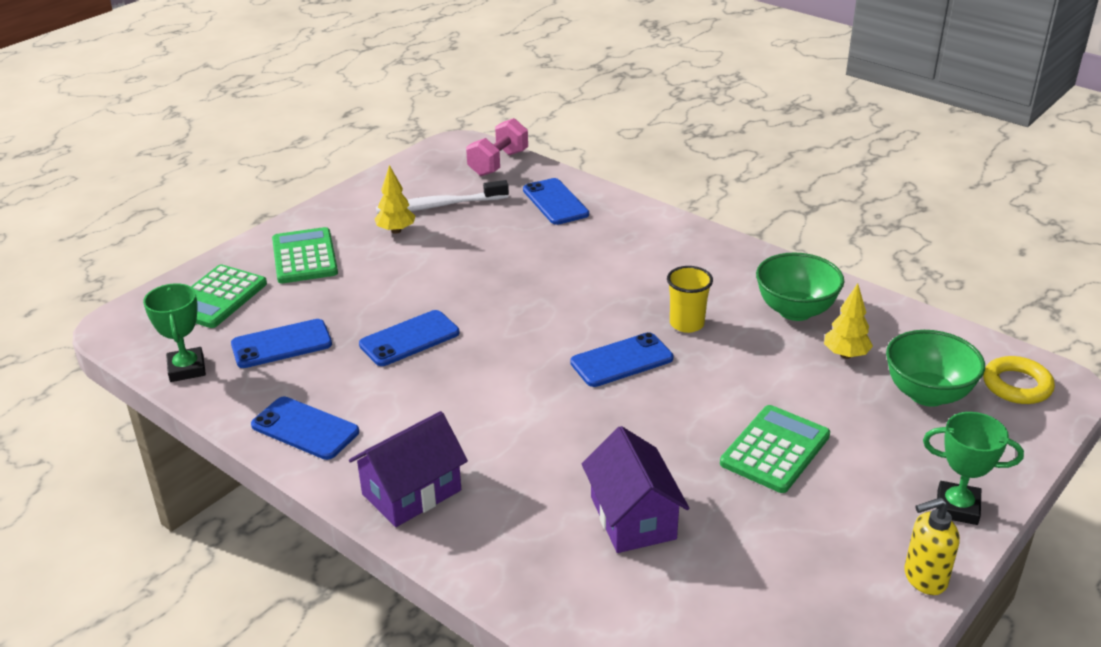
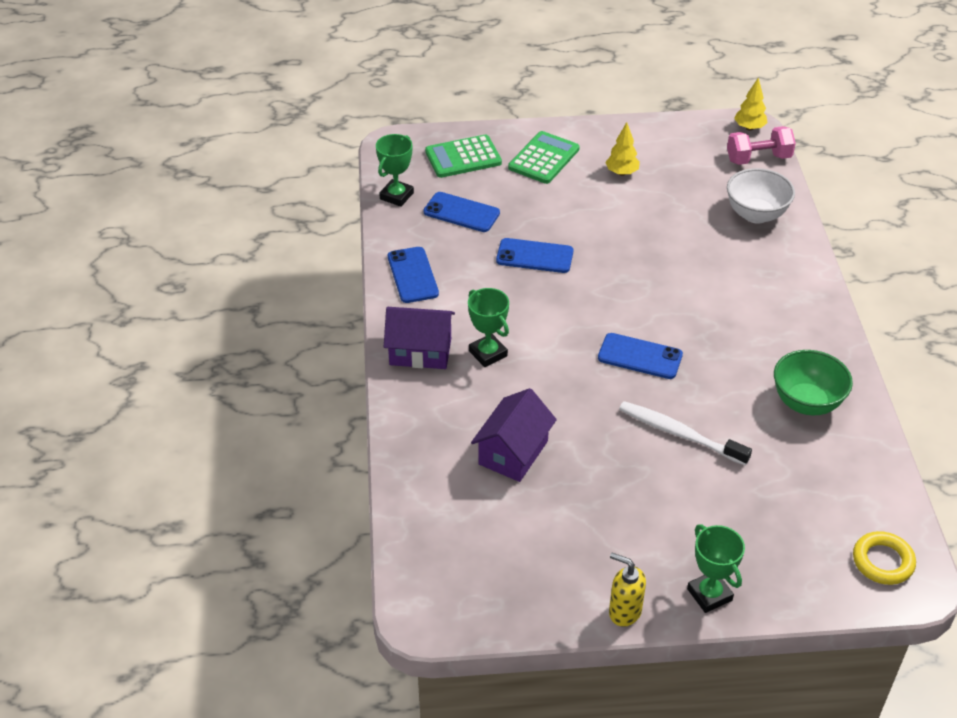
camera: 45 degrees right, 10 degrees up
white toothbrush [376,180,509,215] -> white toothbrush moved to [619,401,752,466]
blue phone [523,178,589,225] -> white bowl [727,168,795,224]
yellow cup [667,266,713,333] -> none
green calculator [720,405,830,493] -> none
yellow tree [824,283,873,359] -> yellow tree moved to [734,78,768,131]
green bowl [886,330,985,407] -> none
none -> green trophy [468,288,509,367]

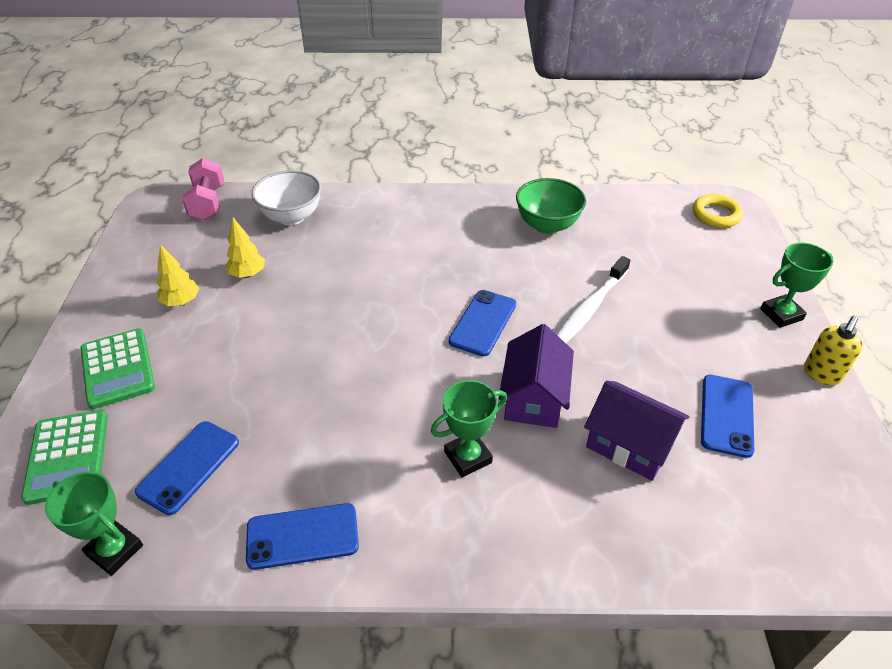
camera: 85 degrees left, 0 degrees up
purple house [384,307,455,369] -> purple house moved to [498,324,574,428]
blue phone [496,238,573,273] -> blue phone moved to [701,375,754,458]
green calculator [508,131,580,184] -> green calculator turned 150 degrees counterclockwise [81,328,155,409]
yellow tree [734,78,768,131] -> yellow tree moved to [225,218,265,278]

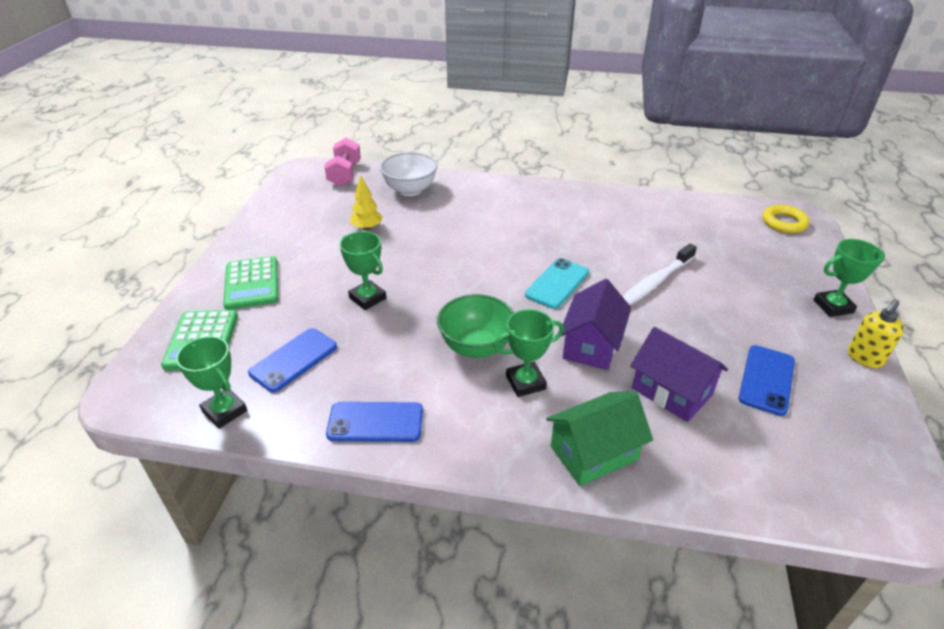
camera: 10 degrees right, 5 degrees down
yellow tree [157,244,199,306] -> none
blue phone [449,290,516,357] -> turquoise phone [525,258,589,309]
green bowl [516,178,586,234] -> green bowl moved to [437,294,514,358]
none -> green trophy [340,231,386,310]
none -> green house [546,391,653,486]

